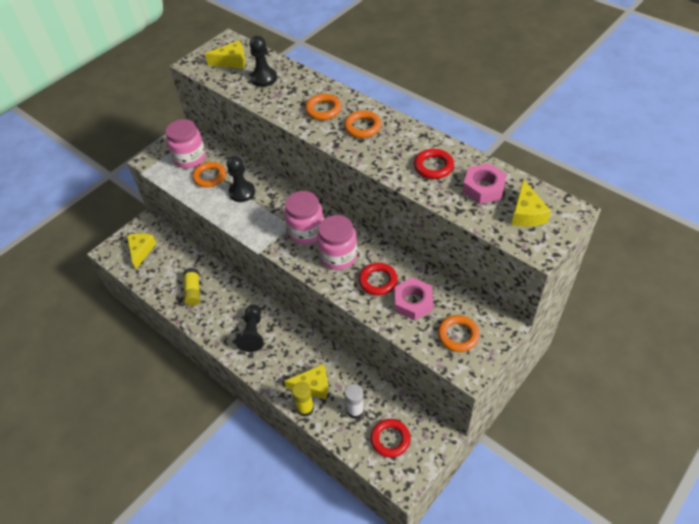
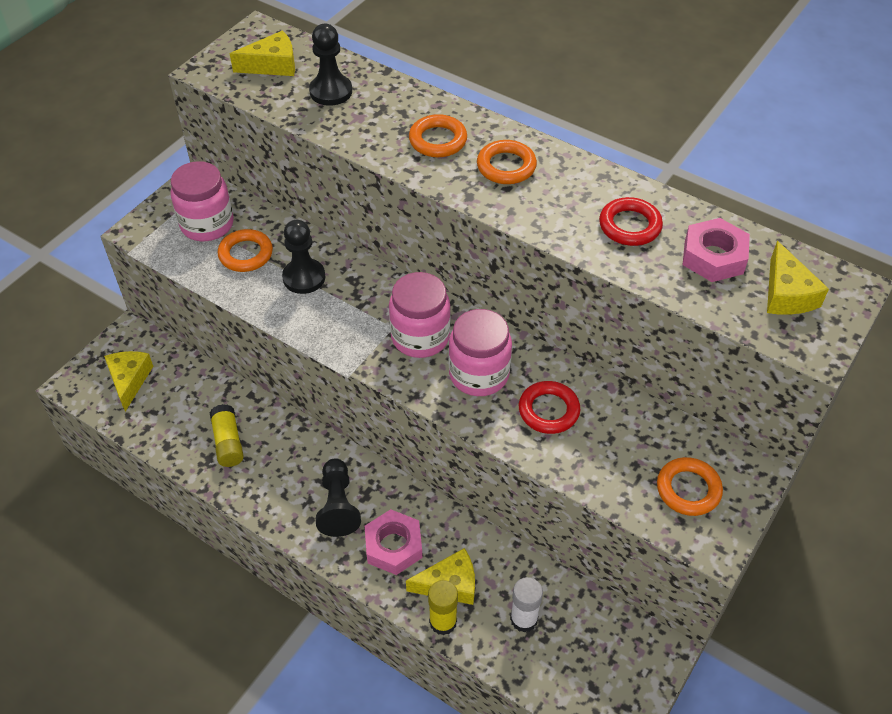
camera: 10 degrees left, 0 degrees up
red ring [370,419,410,458] -> none
pink nut [394,277,433,320] -> pink nut moved to [365,509,422,575]

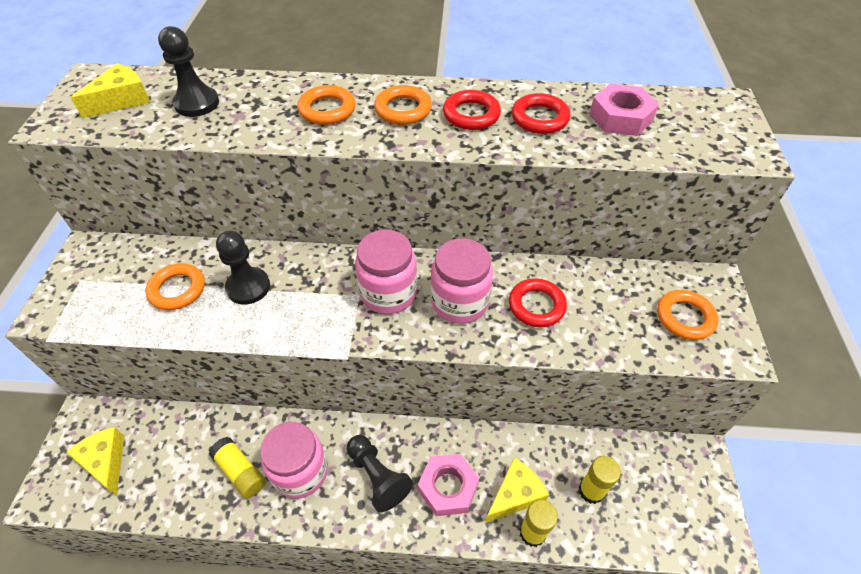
camera: 30 degrees left, 0 degrees up
pink jar [171,161,234,241] -> pink jar moved to [260,422,328,499]
white glue stick [510,577,543,633] -> yellow glue stick [579,456,621,504]
yellow cheese [767,241,829,315] -> none
none -> red ring [443,90,501,130]

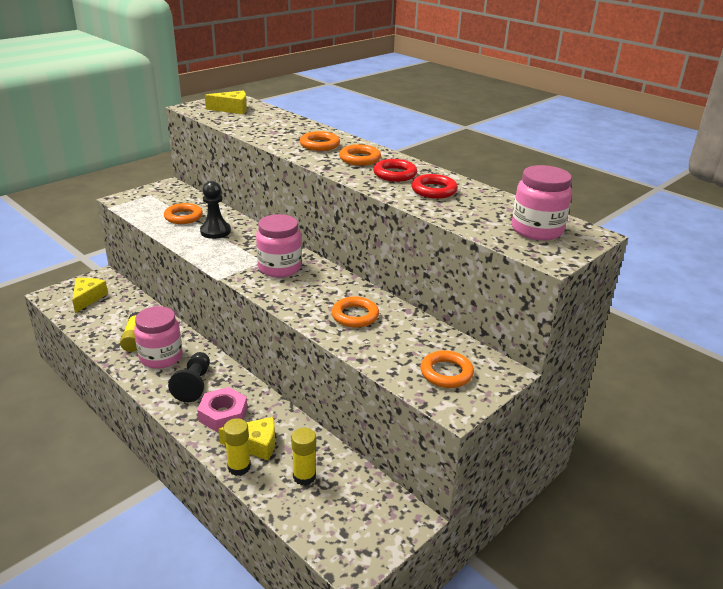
camera: 40 degrees right, 20 degrees down
black pawn [158,26,219,117] -> none
pink jar [431,238,493,324] -> pink jar moved to [512,165,572,241]
red ring [509,278,567,327] -> orange ring [332,296,379,328]
pink nut [589,83,659,136] -> none

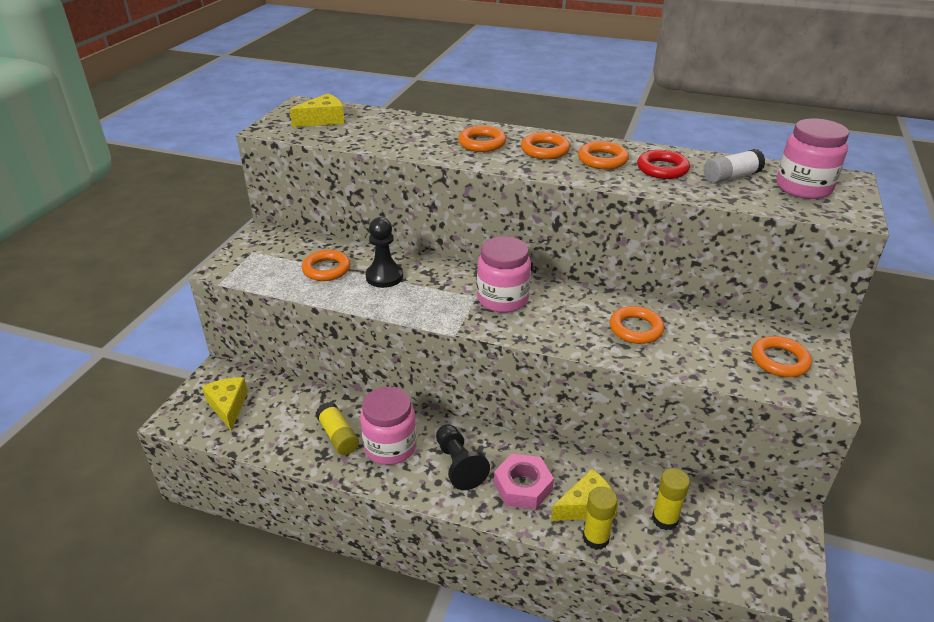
camera: 25 degrees left, 5 degrees up
red ring [373,159,417,182] -> orange ring [578,141,629,169]
none -> white glue stick [704,149,765,183]

